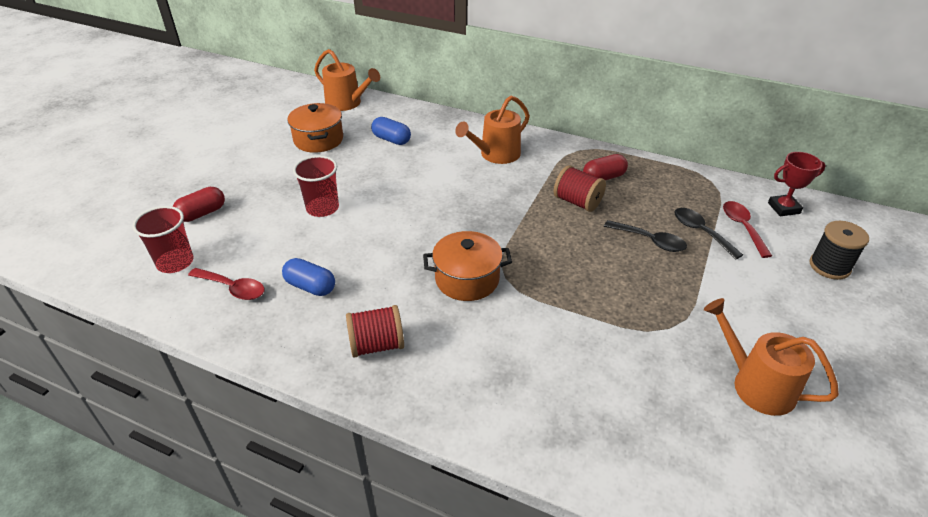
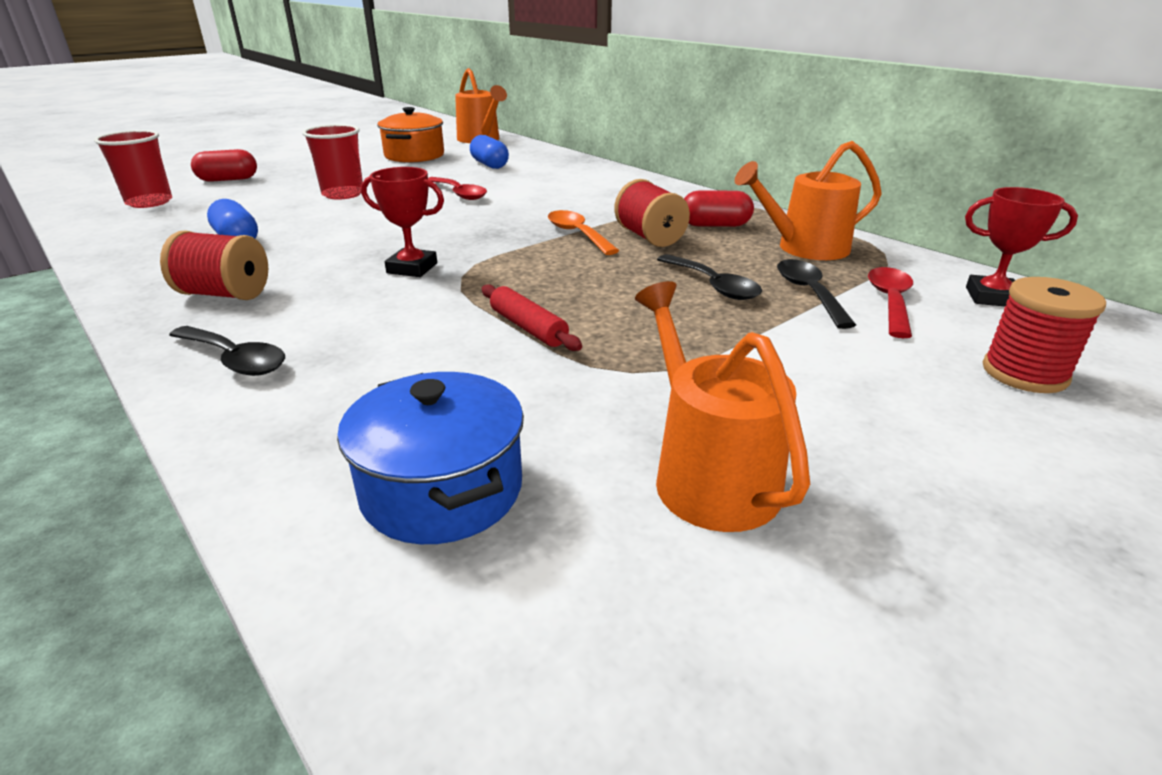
camera: 25 degrees right, 10 degrees down
red spoon [188,268,265,300] -> red spoon moved to [428,177,487,200]
orange pot [423,231,512,301] -> red trophy [361,167,444,277]
orange watering can [455,96,530,164] -> orange watering can moved to [735,141,882,260]
black spool [810,221,869,280] -> red spool [983,277,1106,393]
none -> black spoon [169,326,285,376]
none -> blue pot [337,372,524,544]
none -> red rolling pin [482,284,582,351]
none -> orange spoon [548,210,619,255]

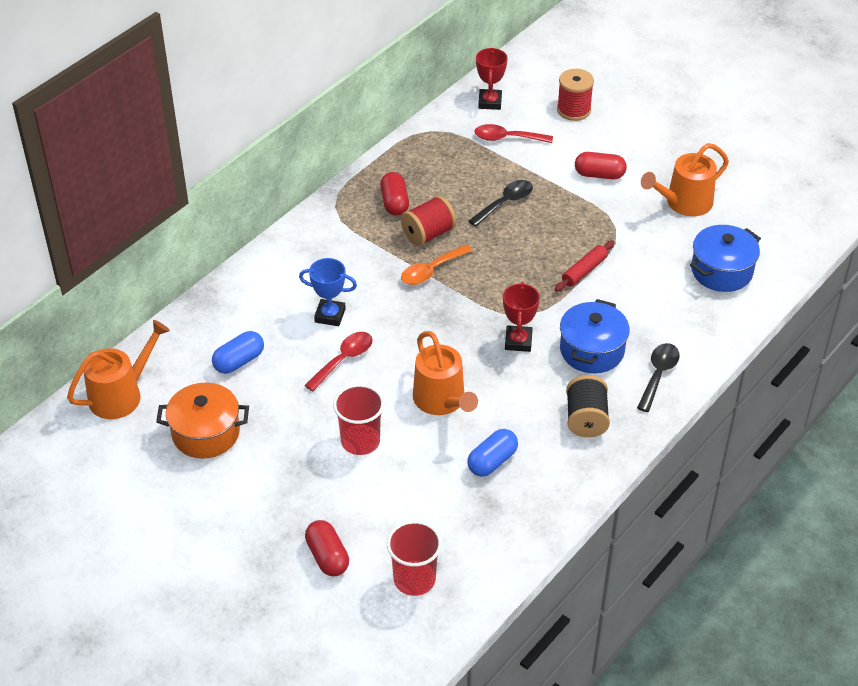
camera: 100 degrees left, 15 degrees up
red spool [160,231,268,300] -> black spool [566,375,610,437]
orange watering can [735,141,882,260] -> orange watering can moved to [413,331,478,415]
black spoon [777,259,856,329] -> none
none -> blue trophy [299,258,357,326]
none -> blue pot [560,299,630,373]
none -> red capsule [575,152,627,179]

